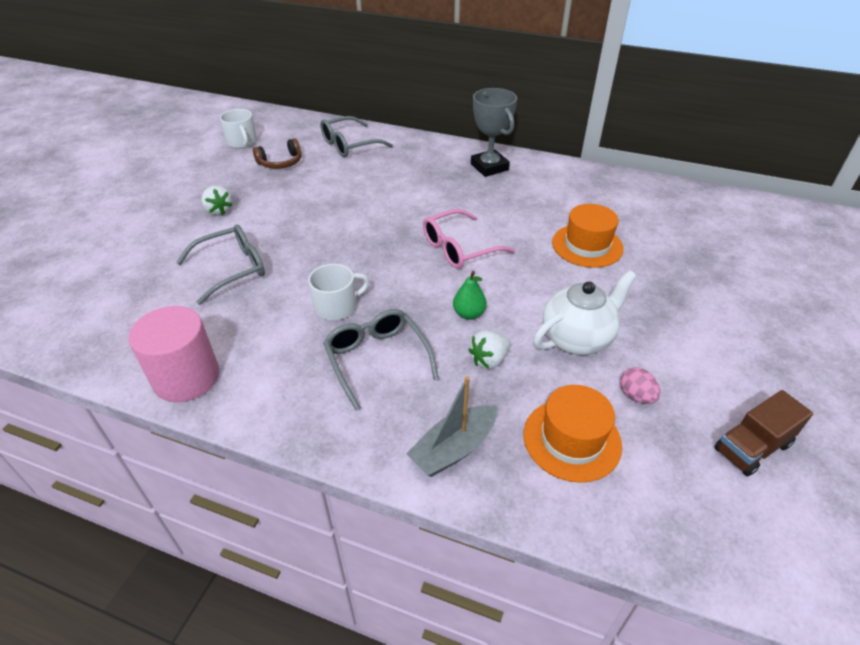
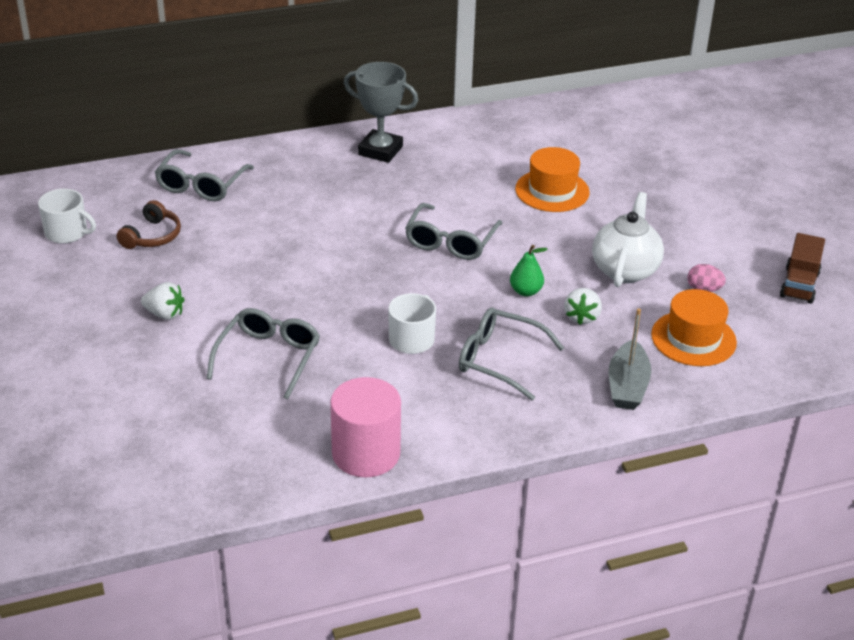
camera: 40 degrees left, 5 degrees down
pink glasses [423,209,515,269] -> grey glasses [405,203,503,260]

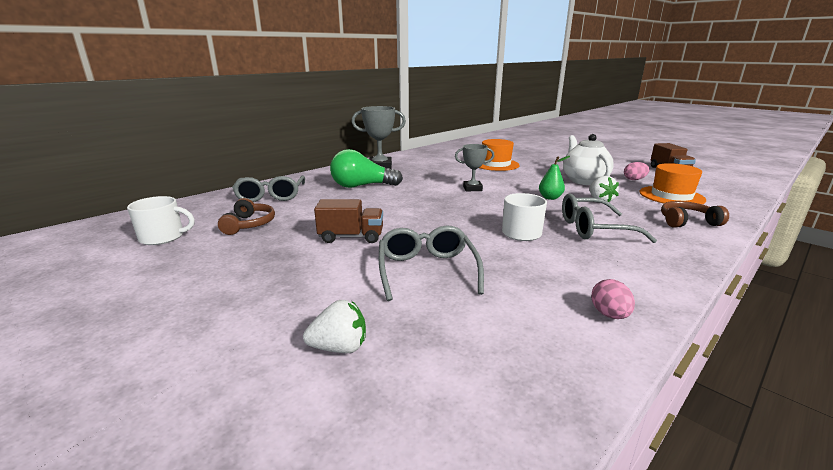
camera: 25 degrees left, 15 degrees down
white strawberry [141,282,185,320] -> white strawberry moved to [303,300,366,353]
pink cylinder [330,377,401,478] -> pink egg [591,279,635,319]
grey glasses [405,203,503,260] -> grey trophy [455,144,494,191]
grey boat [609,308,651,410] -> brown headphones [661,201,729,227]
none -> brown truck [314,199,383,243]
none -> green light bulb [330,149,403,188]

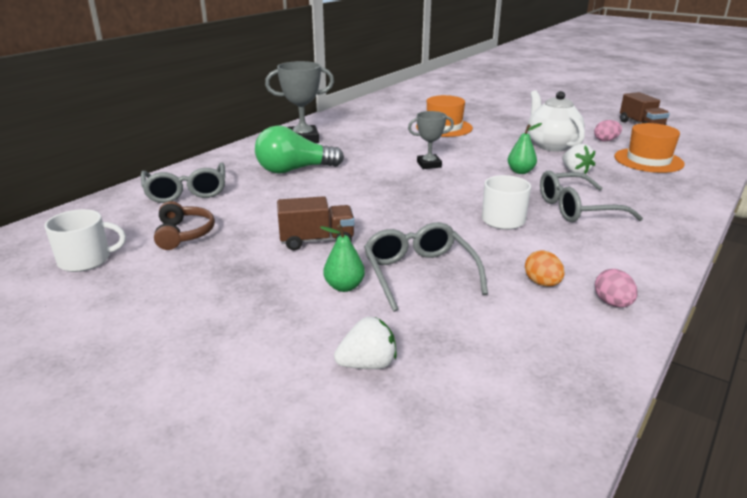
camera: 10 degrees left, 5 degrees up
brown headphones [661,201,729,227] -> none
none -> green pear [320,224,365,292]
none -> orange egg [525,250,565,286]

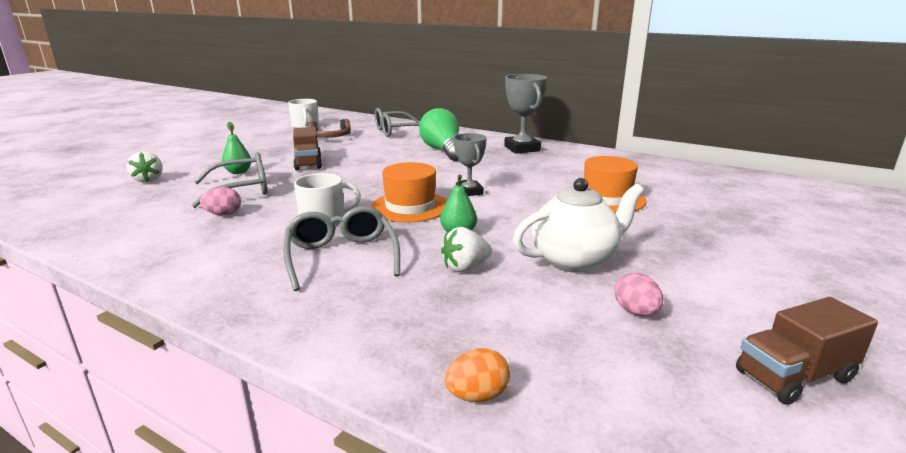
camera: 85 degrees right, 5 degrees down
orange egg [525,250,565,286] -> orange egg moved to [445,348,510,402]
pink egg [595,269,638,307] -> pink egg moved to [200,187,241,215]
orange hat [614,123,685,173] -> orange hat moved to [371,162,447,222]

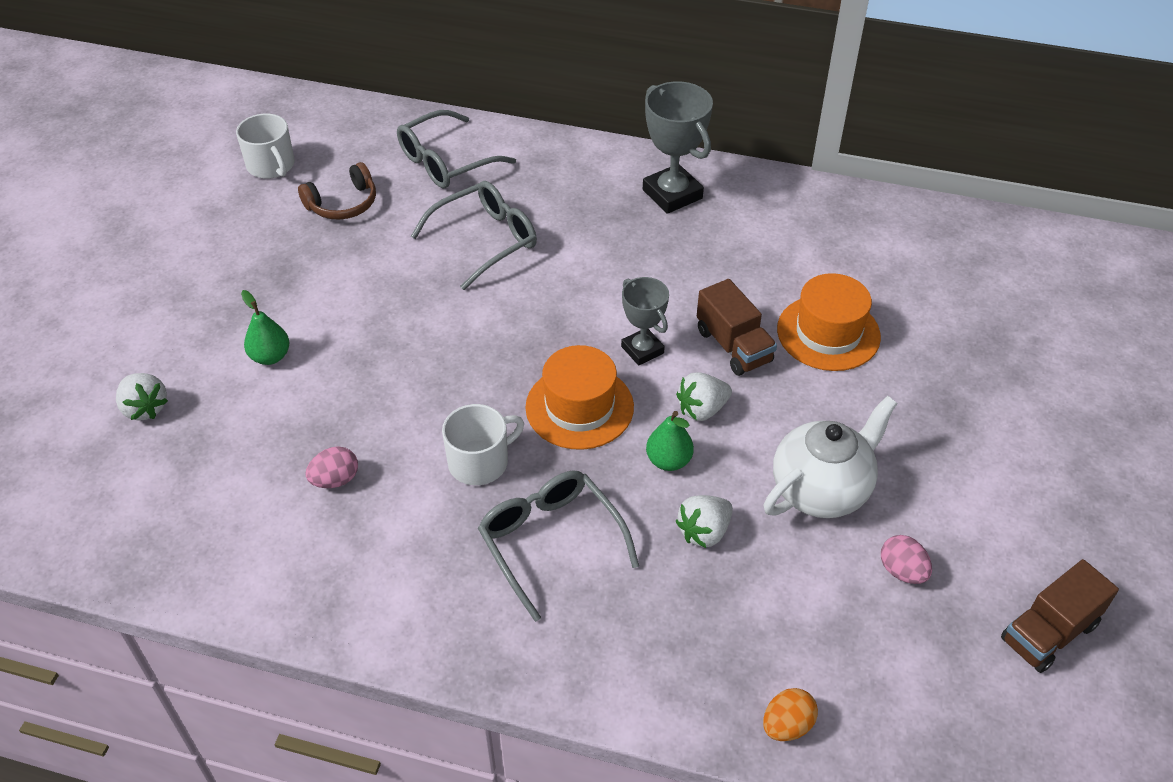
camera: 15 degrees left, 25 degrees up
grey glasses [192,152,268,208] -> grey glasses moved to [411,181,537,290]
brown truck [293,127,322,170] -> brown truck moved to [697,279,777,376]
green light bulb [419,108,459,161] -> none
none -> white strawberry [676,372,732,421]

